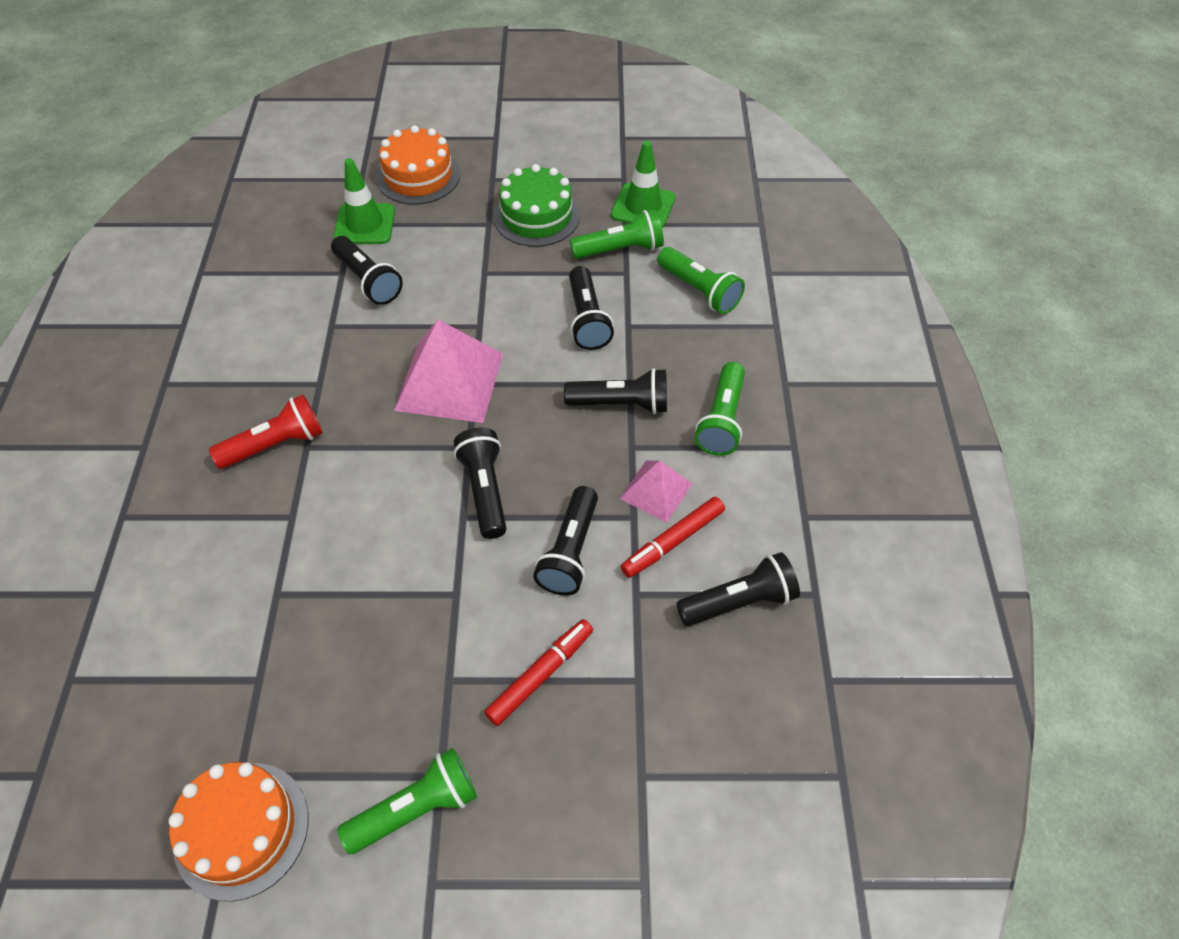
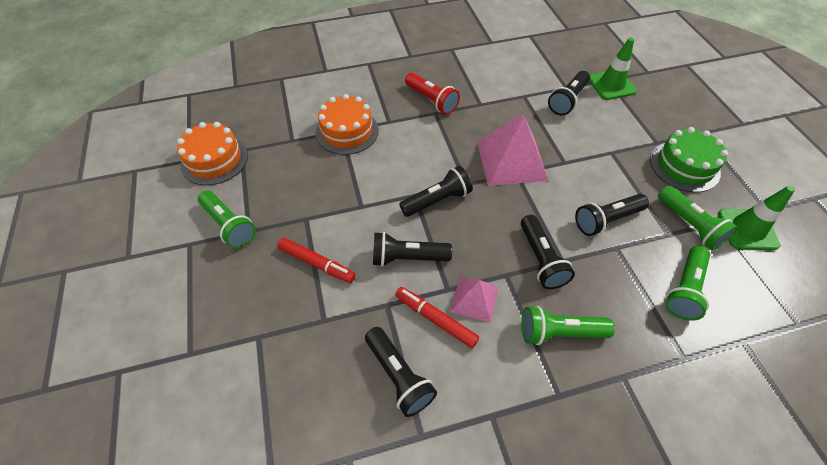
camera: 75 degrees right, 0 degrees up
orange cake [377,125,460,205] -> orange cake moved to [316,94,379,155]

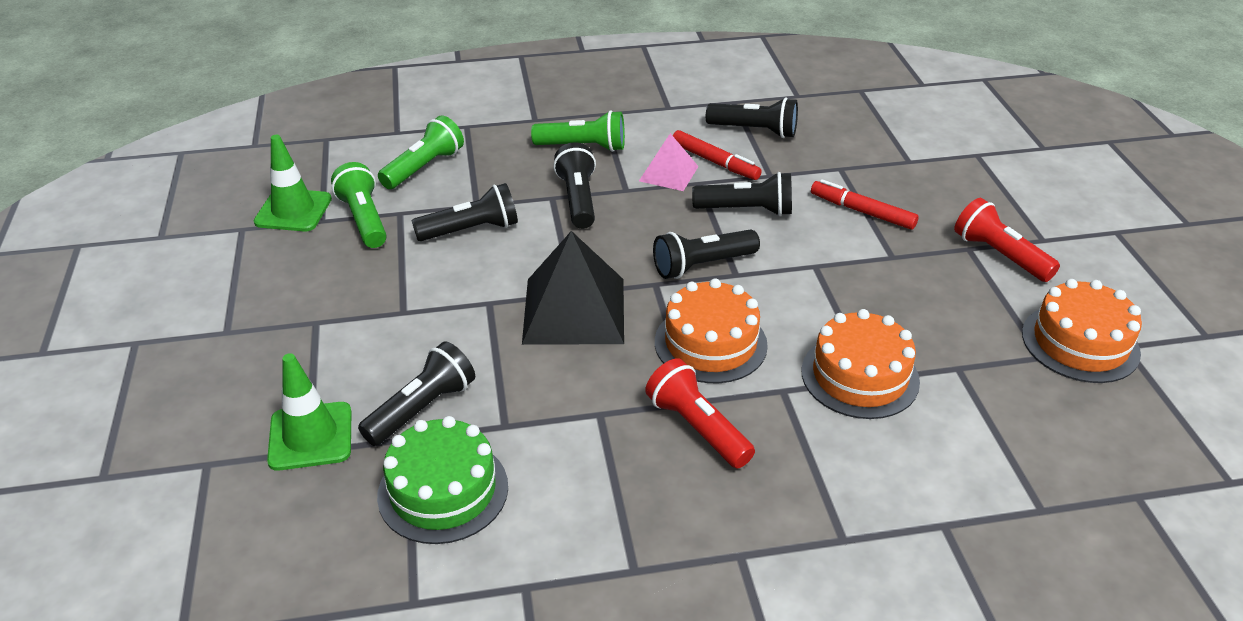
camera: 175 degrees left, 15 degrees down
green flashlight [198,191,256,248] -> red flashlight [954,198,1060,282]
black flashlight [365,327,437,417] -> black flashlight turned 135 degrees clockwise [706,98,798,138]
pink pyramid [477,115,549,186] -> black pyramid [522,231,624,345]
green cake [650,127,728,192] -> green cake moved to [377,416,508,544]
none -> orange cake [655,278,768,383]

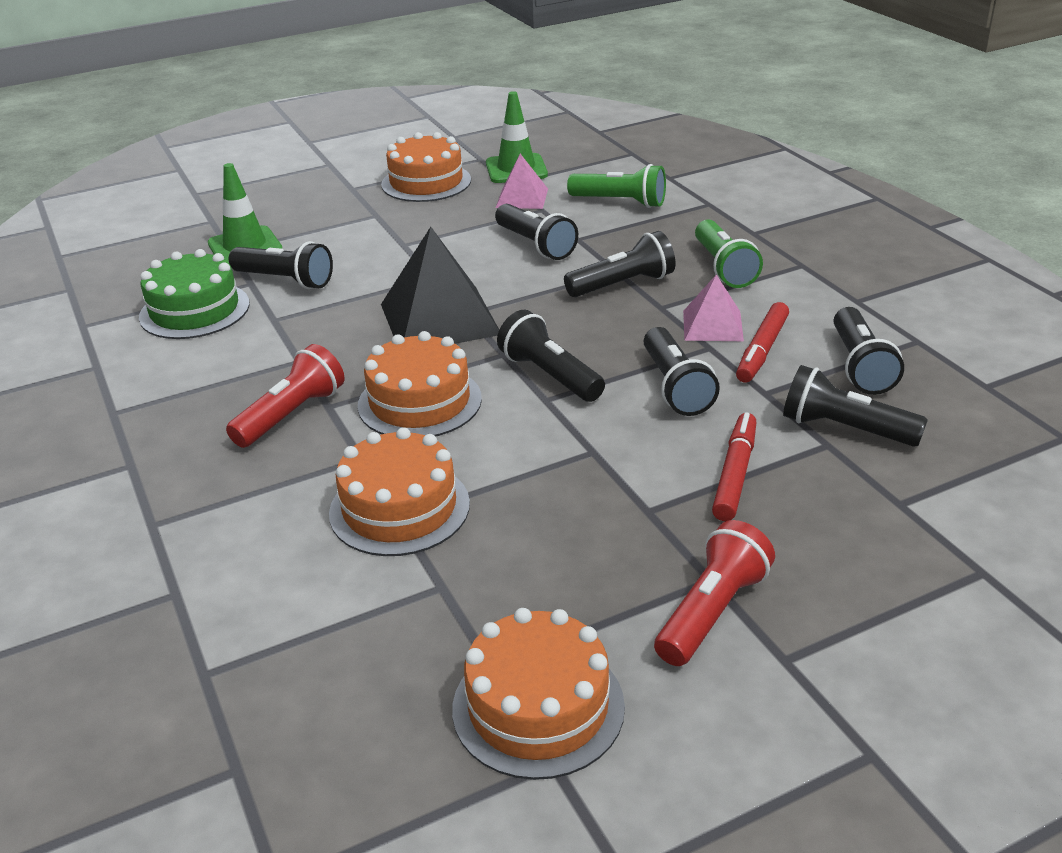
camera: 75 degrees right, 5 degrees down
green flashlight [331,162,387,248] -> pink pyramid [496,154,548,209]
none -> orange cake [381,132,471,202]
none -> black flashlight [783,365,928,447]

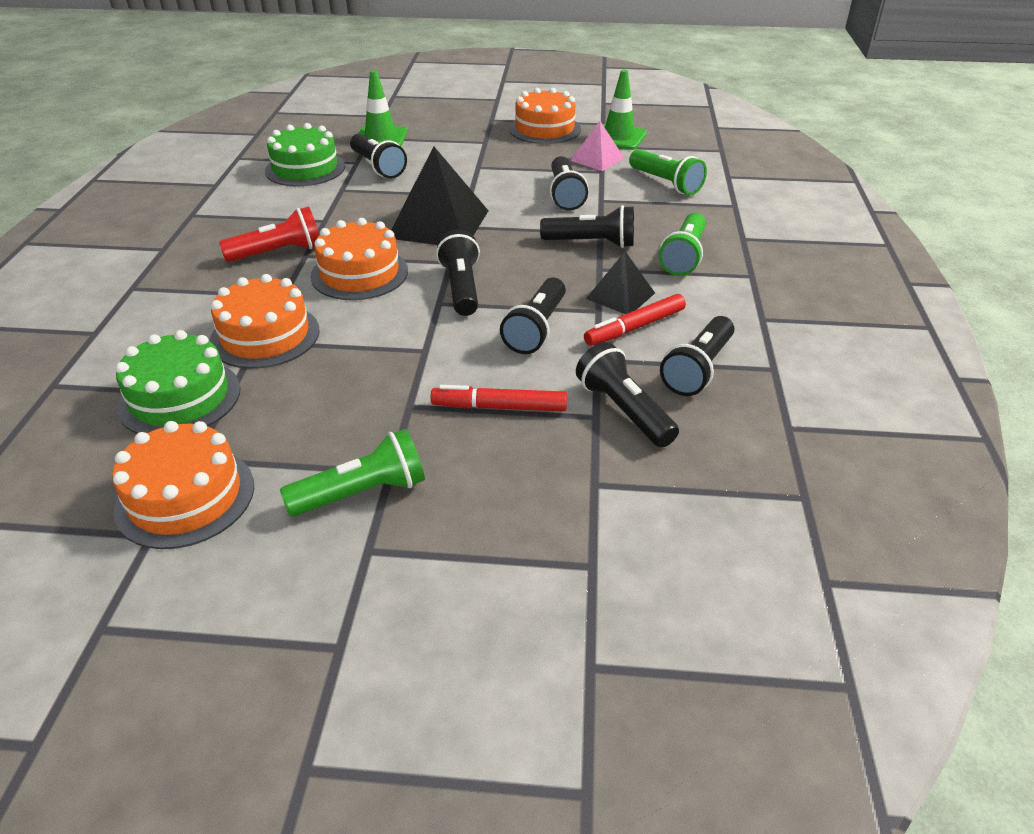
camera: 30 degrees right, 5 degrees up
red flashlight [654,520,775,666] -> green flashlight [280,429,425,517]
pink pyramid [683,275,744,341] -> black pyramid [586,251,655,314]
red marker [712,412,756,521] -> red marker turned 135 degrees counterclockwise [431,385,567,411]
none -> green cake [115,330,241,434]

